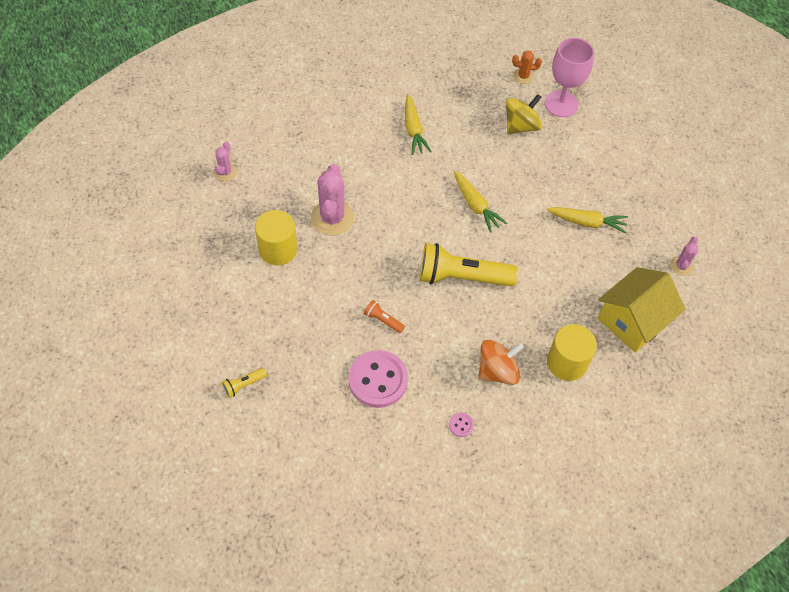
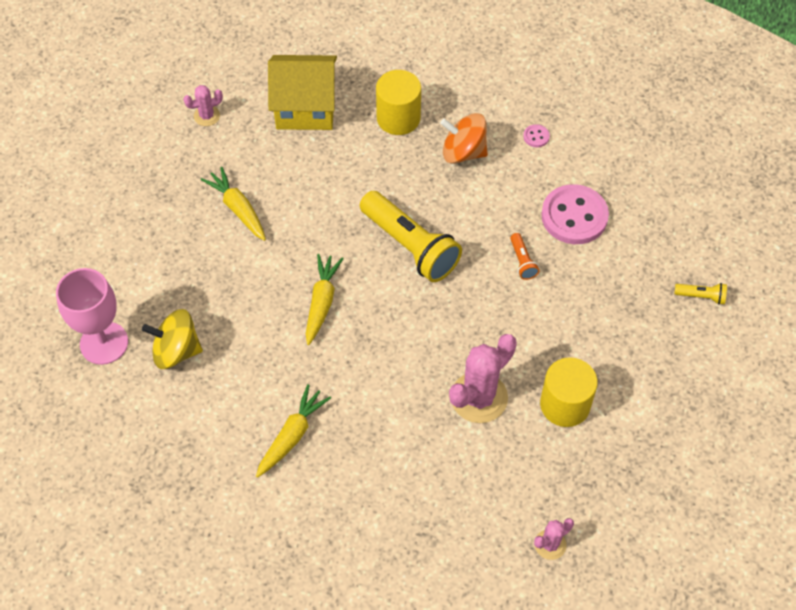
camera: 135 degrees left, 0 degrees up
orange cactus [512,50,542,84] -> none

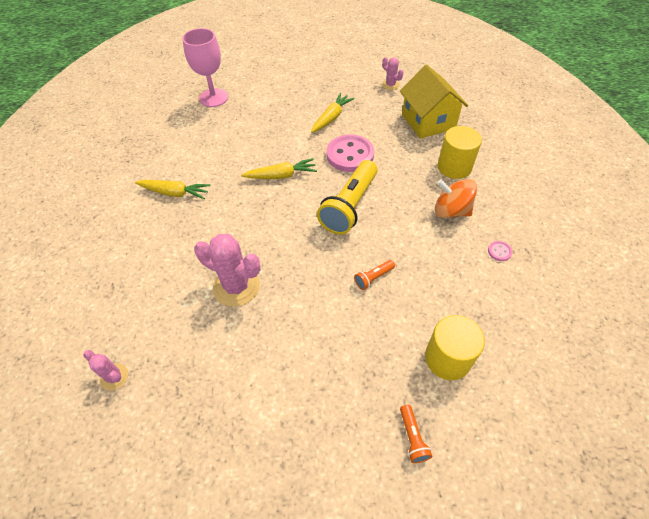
camera: 70 degrees right, 5 degrees down
yellow spinning top [142,309,203,369] -> none
orange spinning top [440,113,488,164] -> orange spinning top turned 60 degrees counterclockwise [435,179,477,218]
yellow cylinder [540,357,598,427] -> yellow cylinder moved to [425,315,485,380]
pink button [541,184,609,244] -> pink button moved to [327,134,374,172]
yellow flashlight [674,283,727,305] -> orange flashlight [400,405,432,463]

